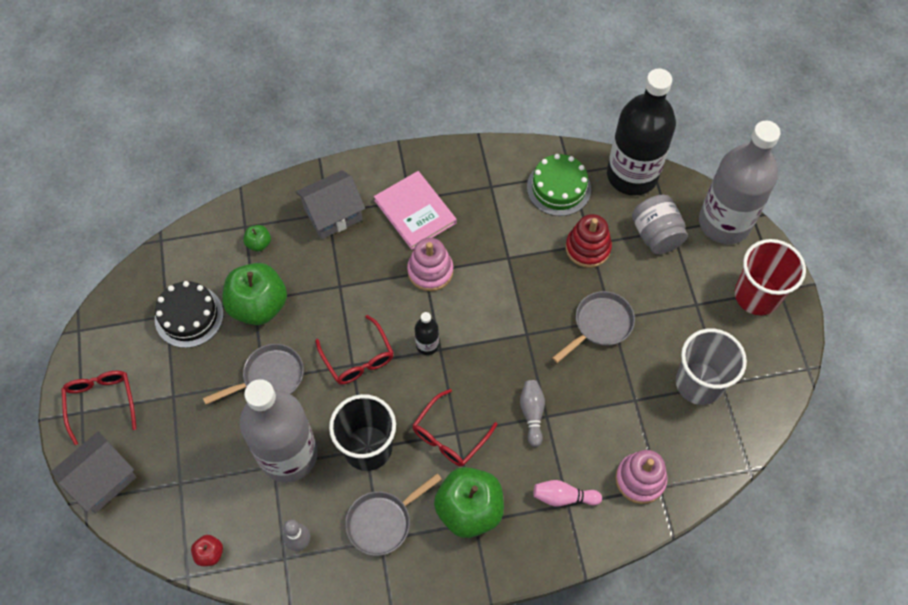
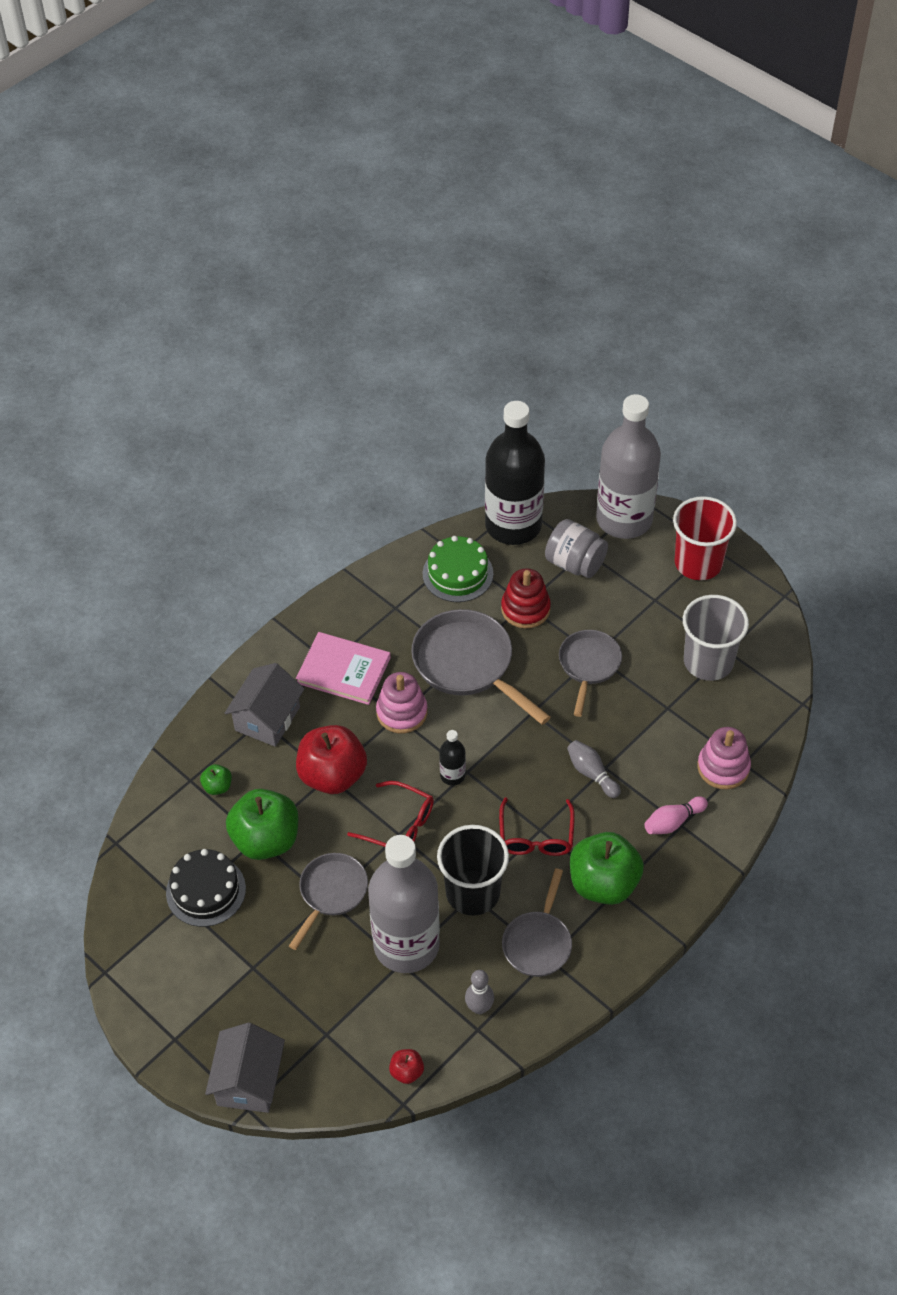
camera: 35 degrees left, 10 degrees down
red glasses [61,371,136,445] -> none
none -> red apple [296,725,367,794]
none -> grey pan [411,609,551,725]

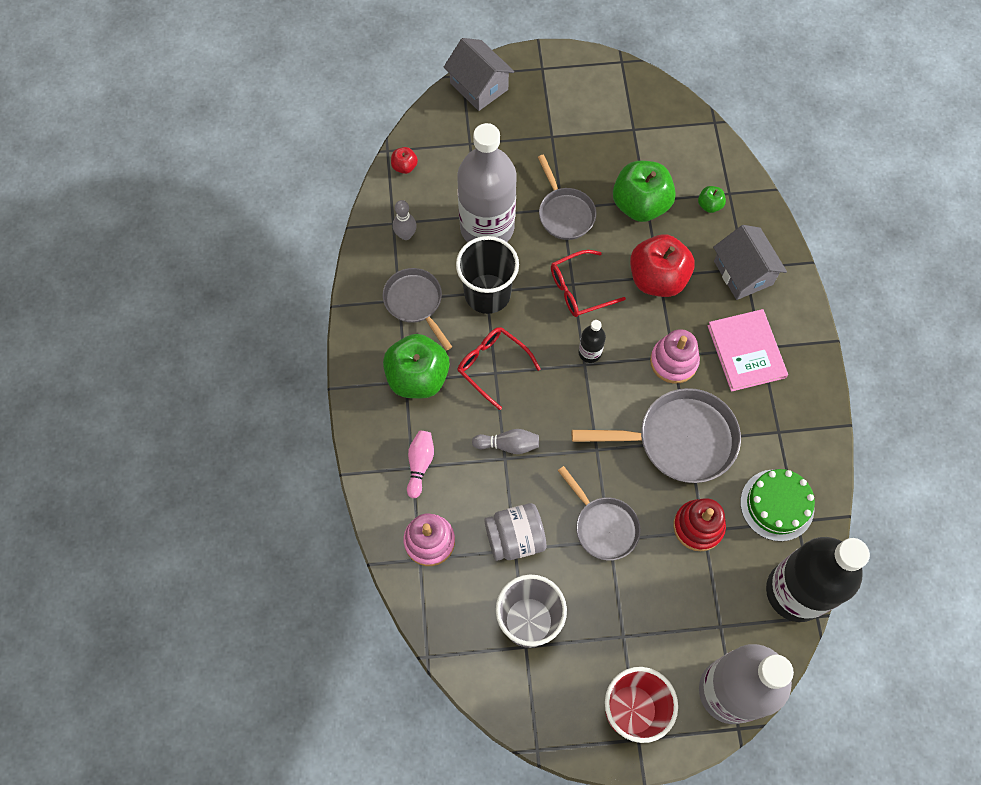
camera: 130 degrees right, 15 degrees up
black cake [166,849,246,927] -> none
pink book [296,632,391,705] -> pink book turned 75 degrees counterclockwise [707,309,788,392]
grey jar [545,519,608,578] -> grey jar moved to [484,503,546,561]

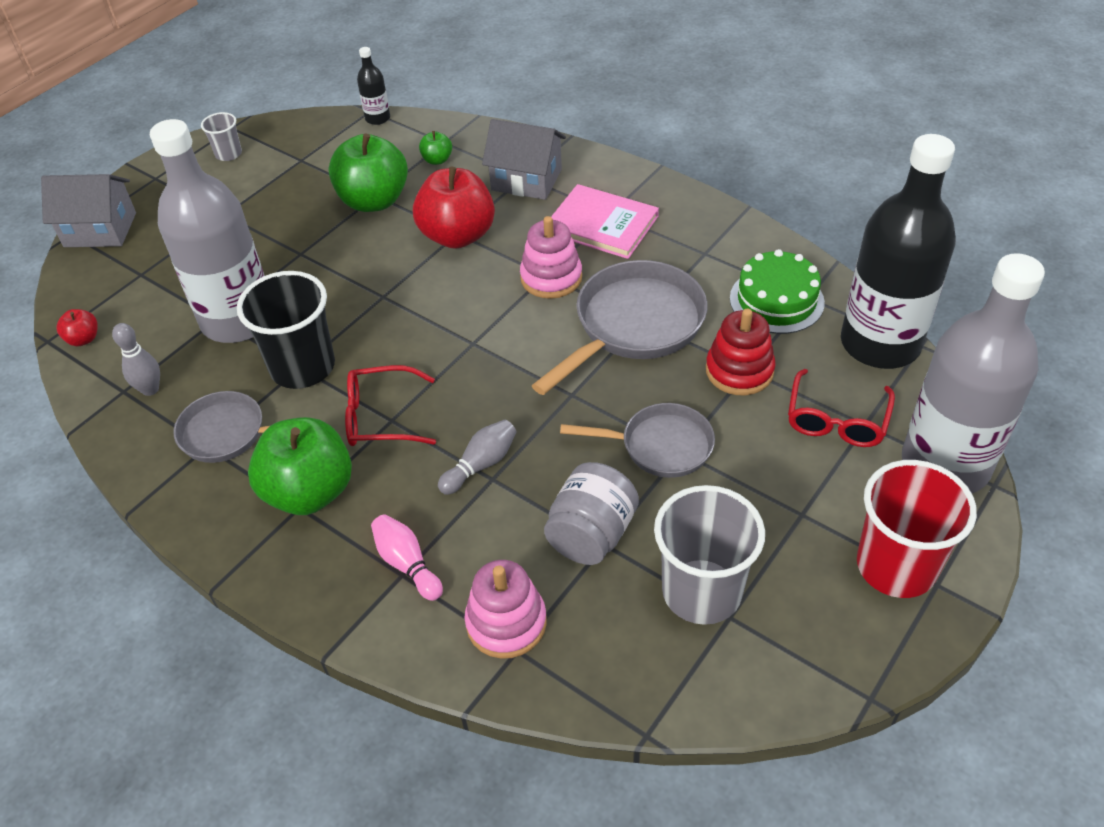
camera: 45 degrees left, 20 degrees down
grey pan [538,155,596,240] -> none
red glasses [551,250,626,317] -> red glasses moved to [788,369,895,447]
black bottle [579,320,606,363] -> black bottle moved to [357,47,390,125]
none -> grey cup [201,112,242,161]

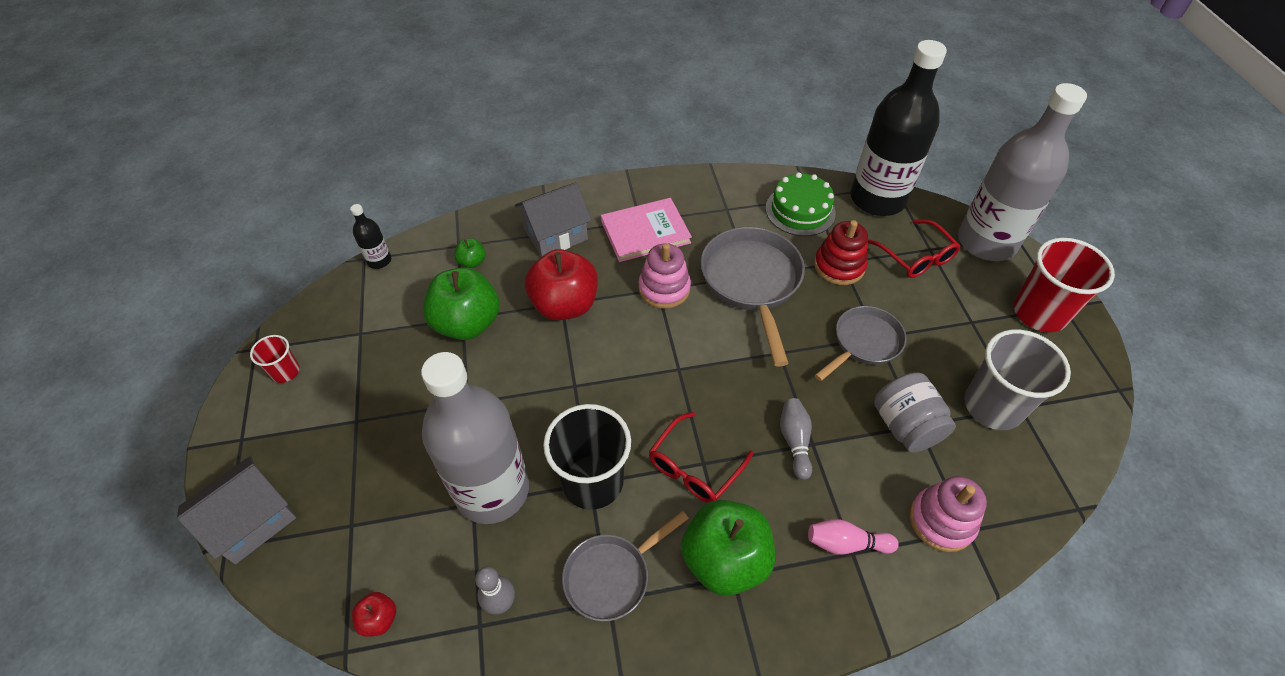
camera: 50 degrees left, 5 degrees up
grey cup [201,112,242,161] -> red cup [250,335,300,383]

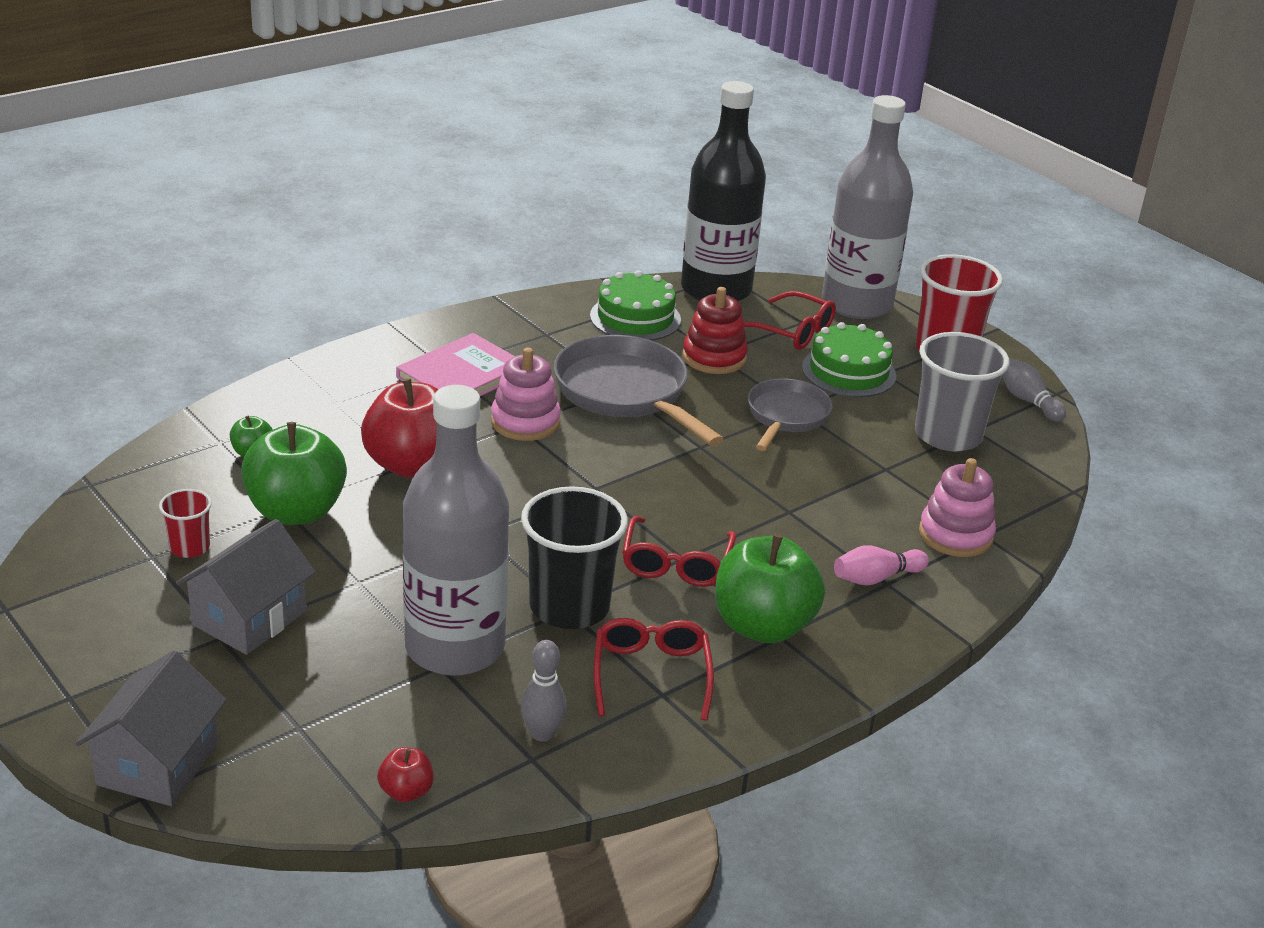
camera: 30 degrees left, 20 degrees down
red cup [250,335,300,383] -> red cup moved to [159,489,212,558]
black bottle [350,204,391,269] -> none
grey house [515,182,592,257] -> grey house moved to [176,519,315,655]
grey pan [562,511,689,621] -> red glasses [593,618,714,721]
grey bowling pin [780,398,812,480] -> grey bowling pin moved to [1002,358,1066,422]
grey jar [874,372,956,452] -> none
none -> green cake [802,322,897,397]

